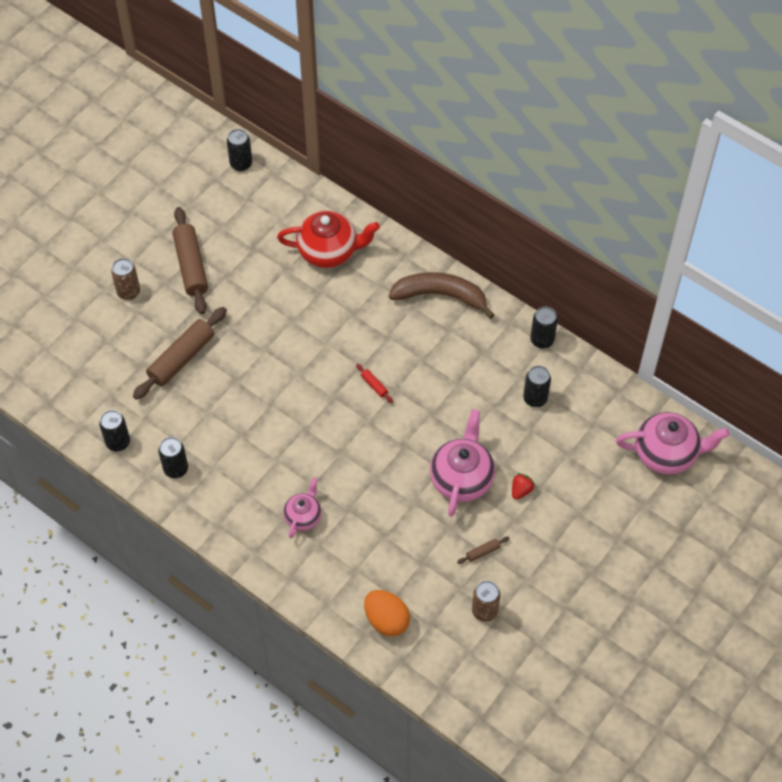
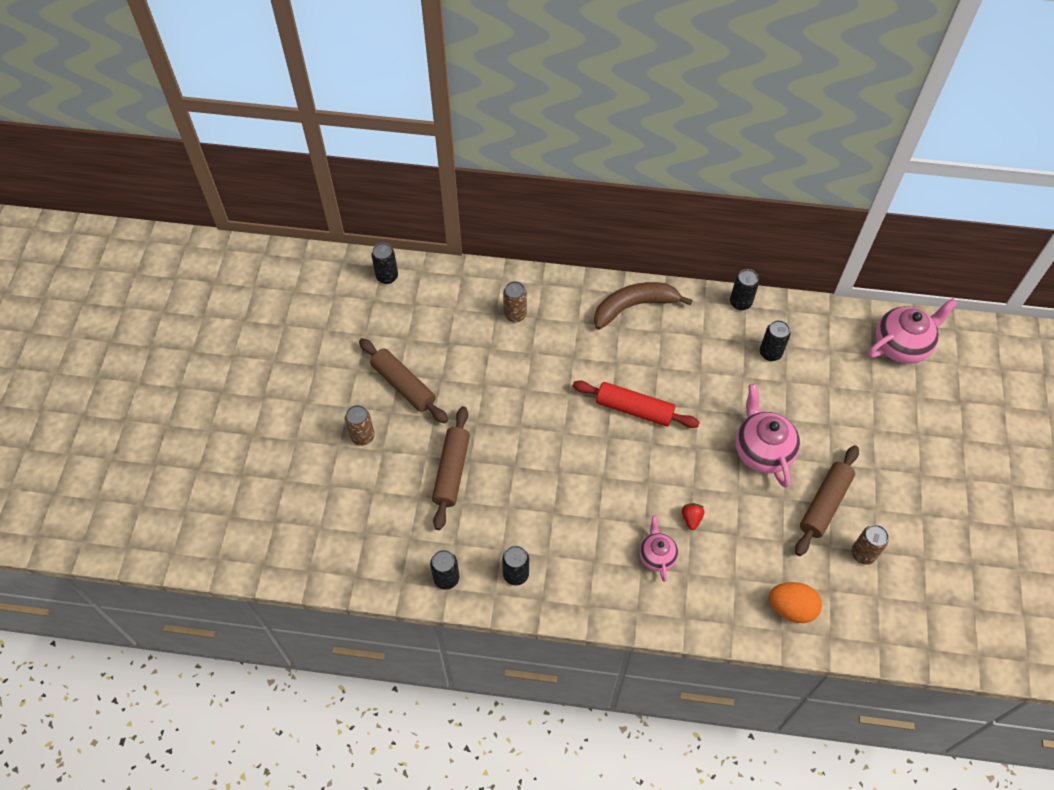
camera: 30 degrees left, 0 degrees up
red teapot [277,211,380,268] -> brown can [503,281,527,323]
red rolling pin [356,364,393,403] -> red rolling pin [573,380,700,428], size x2.40
brown rolling pin [457,537,509,564] -> brown rolling pin [795,445,859,556], size x2.40
red strawberry [512,473,535,500] -> red strawberry moved to [682,503,704,530]

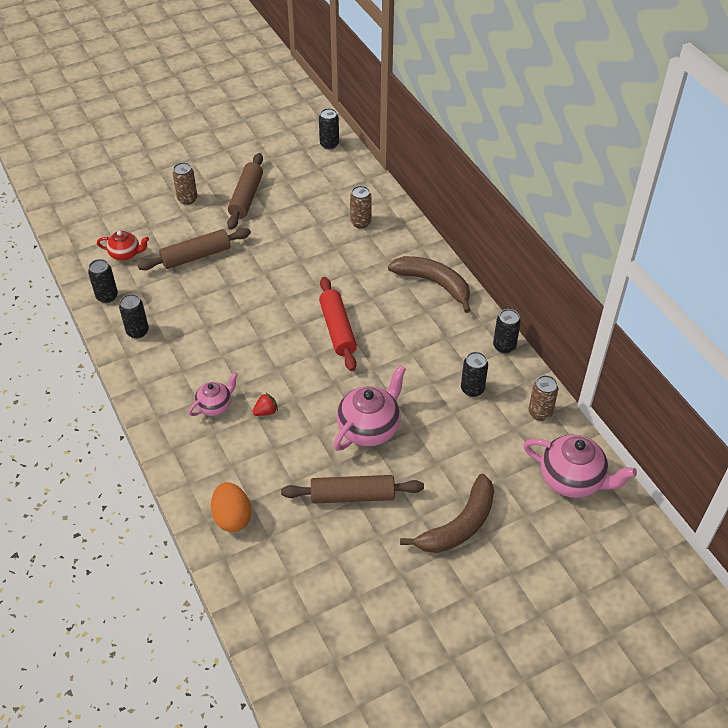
camera: 55 degrees right, 10 degrees down
brown can [851,525,889,565] -> brown can moved to [528,375,559,421]
none -> red teapot [97,231,149,261]
none -> brown banana [400,474,494,553]

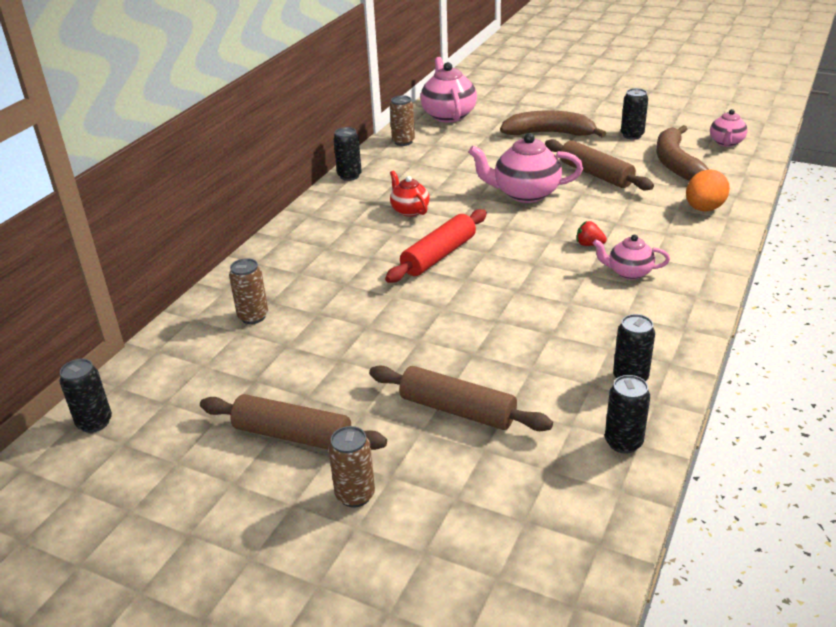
camera: 125 degrees left, 15 degrees down
red teapot [97,231,149,261] -> red teapot moved to [390,171,429,217]
brown rolling pin [227,153,263,230] -> brown rolling pin turned 45 degrees clockwise [200,394,387,450]
brown banana [388,256,471,313] -> brown banana moved to [656,125,709,181]
black can [461,352,488,397] -> black can moved to [621,88,648,140]
none -> pink teapot [710,109,748,147]

